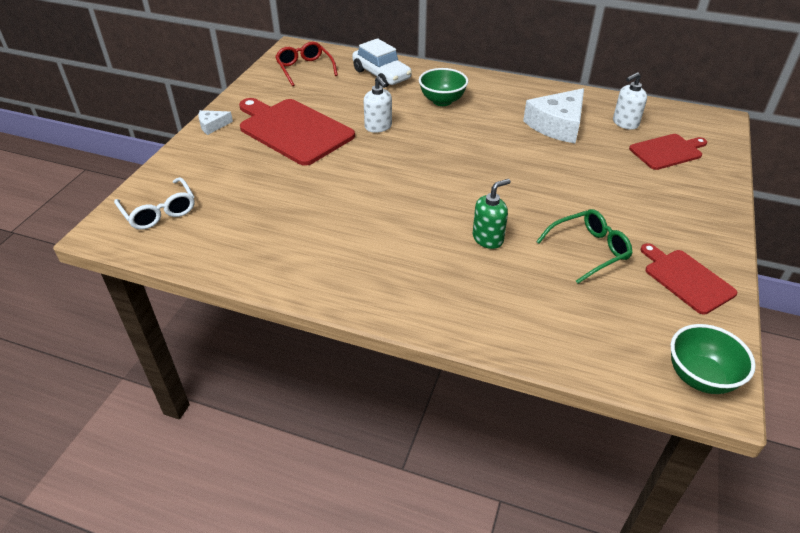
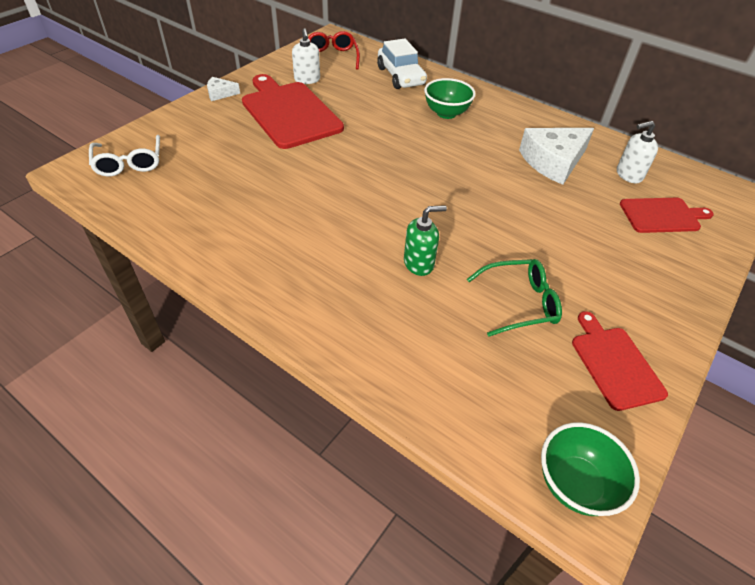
camera: 15 degrees right, 5 degrees up
white soap dispenser [364,76,392,133] -> white soap dispenser moved to [292,28,320,84]

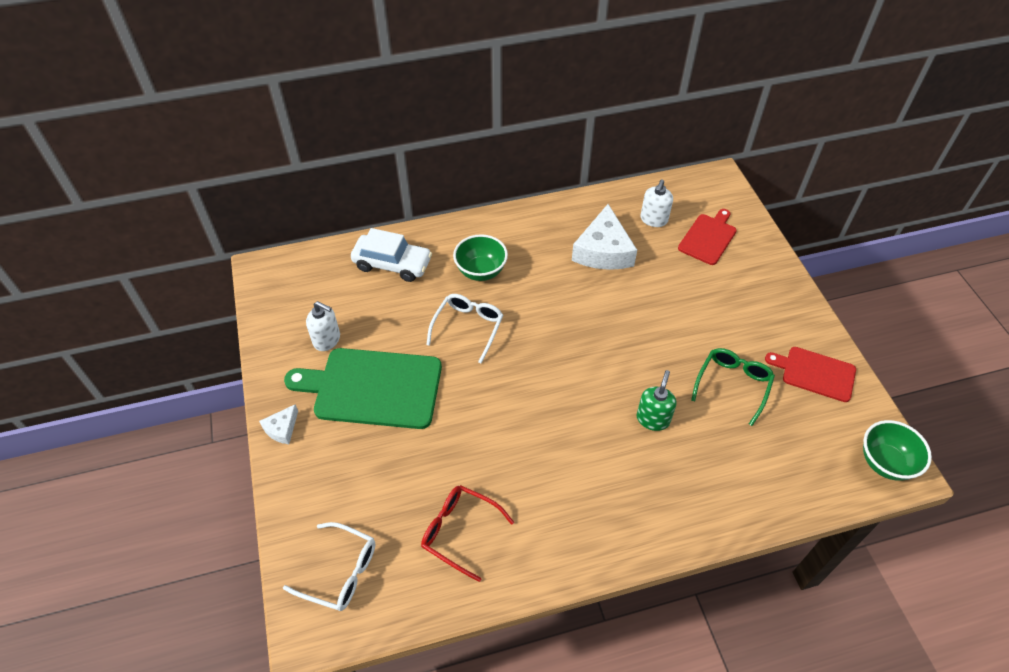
camera: 50 degrees left, 5 degrees up
red cutting board [242,74,344,149] -> green cutting board [284,348,442,429]
red glasses [308,31,360,70] -> red glasses moved to [421,485,514,582]
none -> white glasses [426,294,503,363]

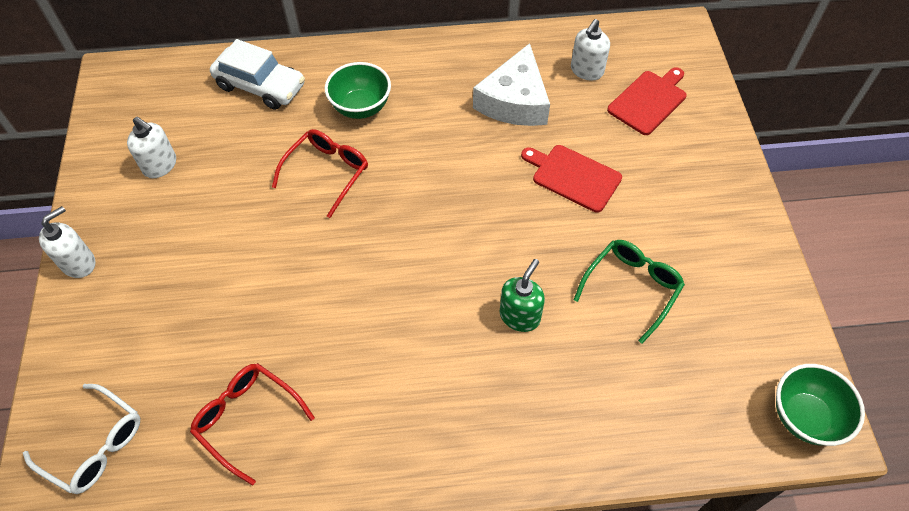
camera: 10 degrees right, 5 degrees up
white cheese [259,404,298,444] -> white soap dispenser [39,206,95,278]
green cutting board [284,348,442,429] -> none
white glasses [426,294,503,363] -> red glasses [272,129,368,218]
red cutting board [765,347,856,402] -> red cutting board moved to [521,145,622,213]

